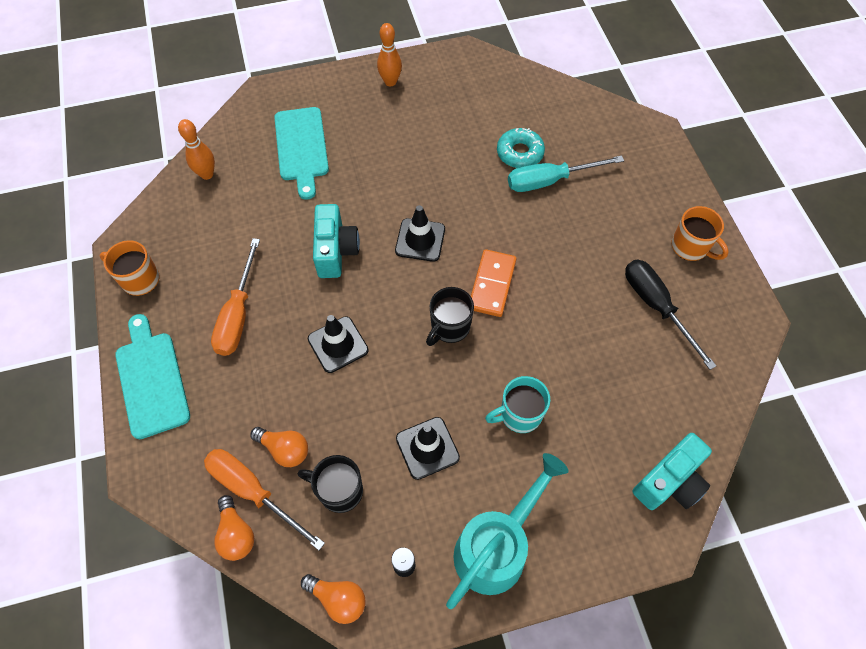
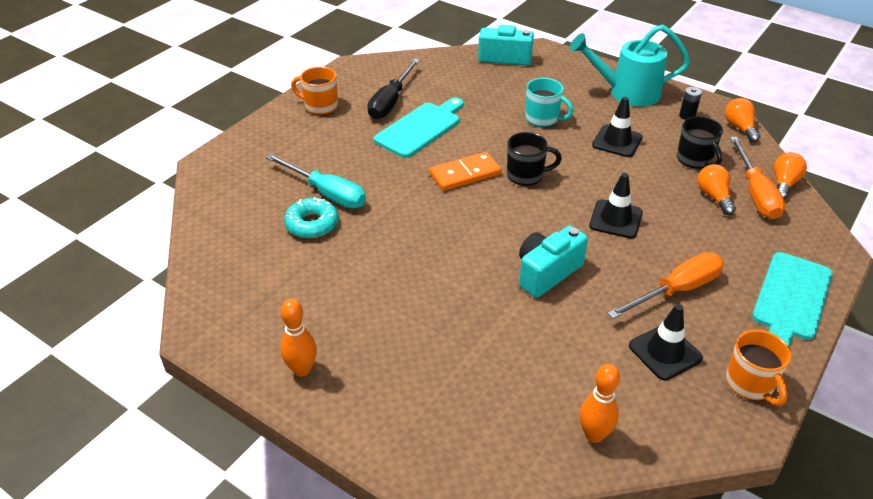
camera: 130 degrees left, 20 degrees down
turquoise cutting board [274,107,329,200] -> turquoise cutting board moved to [374,98,464,158]
black traffic cone [395,205,445,262] -> black traffic cone moved to [629,304,703,380]
orange mug [671,206,729,261] -> orange mug turned 75 degrees counterclockwise [291,67,338,115]

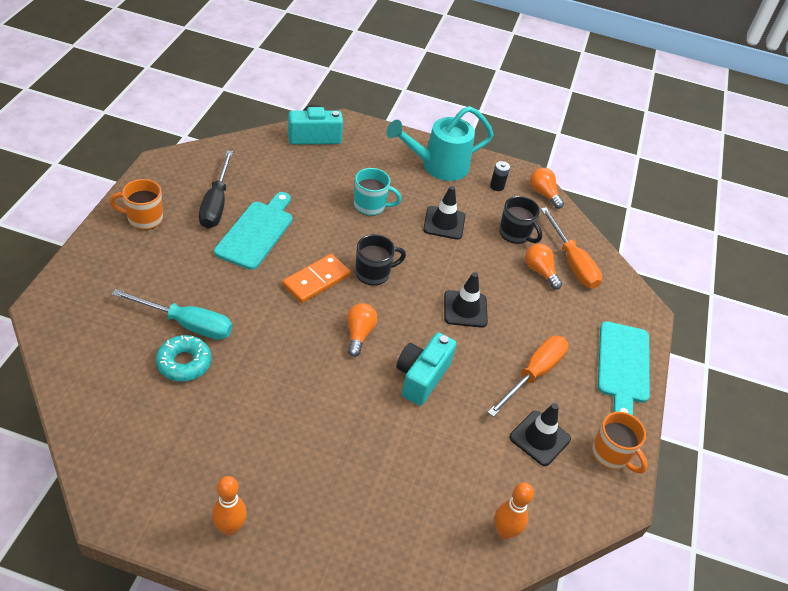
camera: 25 degrees left, 5 degrees up
orange light bulb [774,152,807,200] -> orange light bulb moved to [347,303,378,357]

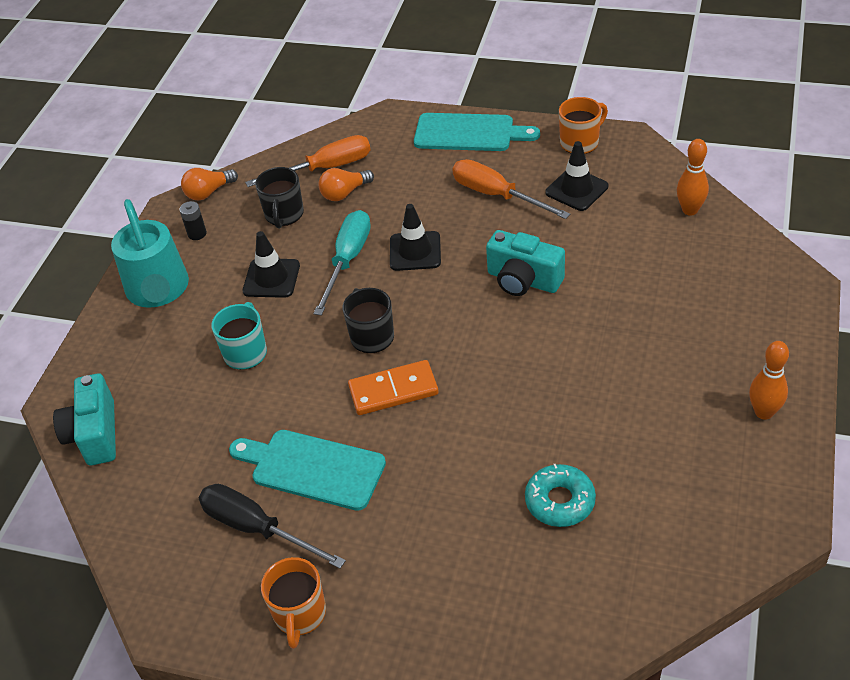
camera: 80 degrees left, 0 degrees up
turquoise screwdriver [112,289,232,340] -> turquoise screwdriver moved to [313,210,371,316]
black screwdriver [199,150,233,229] -> black screwdriver turned 150 degrees counterclockwise [199,484,346,569]
orange domino [282,254,351,303] -> orange domino turned 60 degrees counterclockwise [348,360,439,415]
orange light bulb [347,303,378,357] -> none
black mug [499,196,542,244] -> black mug turned 135 degrees clockwise [255,167,304,228]

